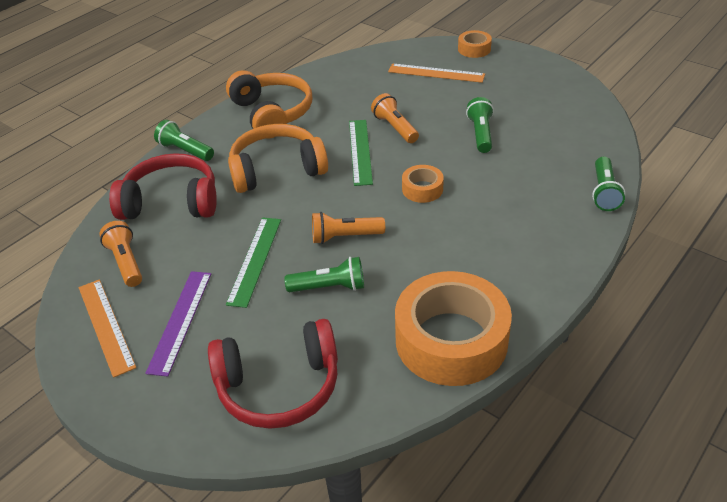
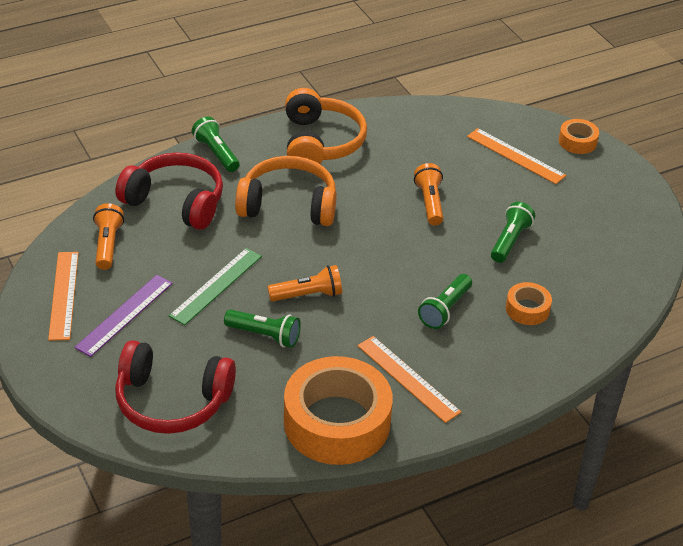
camera: 20 degrees right, 0 degrees up
orange flashlight [312,212,385,244] -> orange flashlight turned 150 degrees clockwise [267,265,342,301]
green ruler [349,120,373,186] -> none
orange tape [402,165,444,203] -> orange tape moved to [506,282,552,325]
green flashlight [592,157,626,211] -> green flashlight moved to [418,274,472,329]
none -> orange ruler [357,336,461,423]

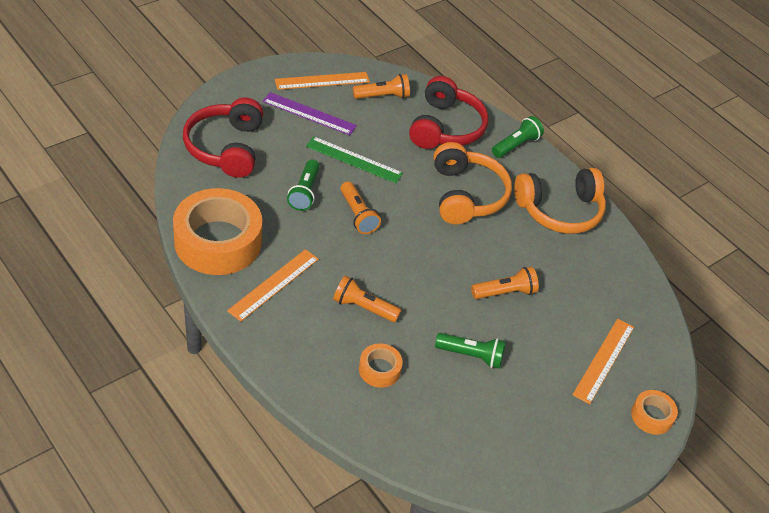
camera: 75 degrees right, 5 degrees up
green flashlight [418,274,472,329] -> orange flashlight [333,276,401,322]

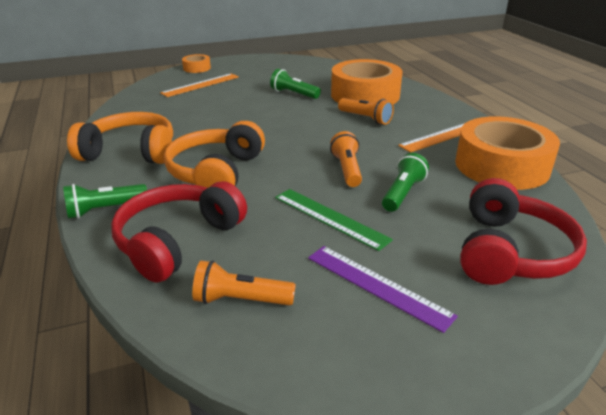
camera: 155 degrees left, 15 degrees down
orange ruler [275,72,370,90] -> none
orange tape [359,343,403,388] -> orange tape [331,59,402,104], size x2.21
orange flashlight [471,267,539,299] -> none

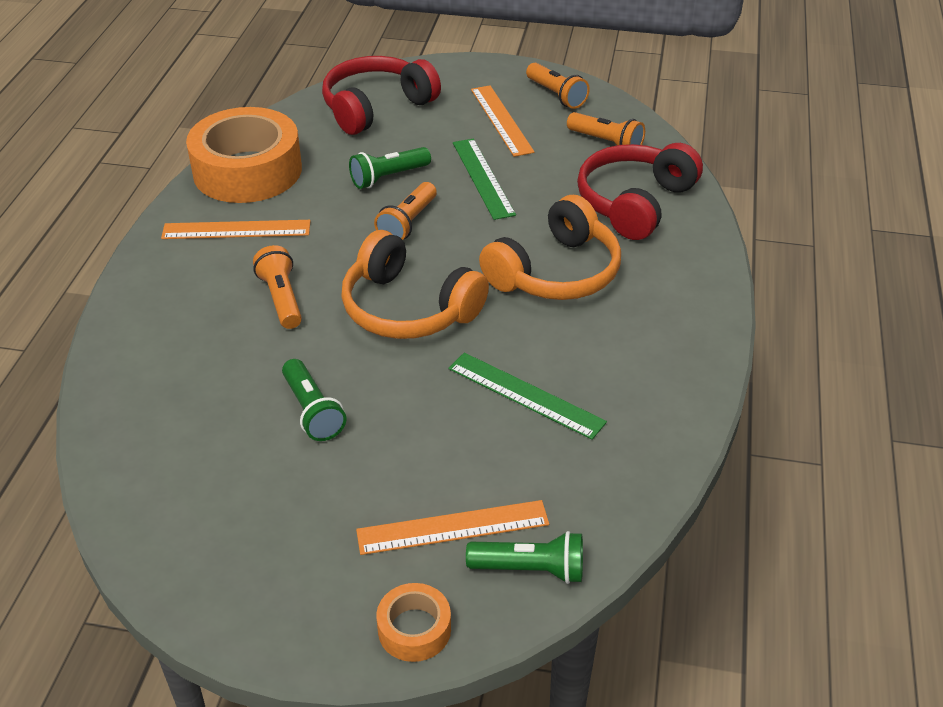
camera: 150 degrees left, 10 degrees up
green flashlight [63,184,147,219] -> green flashlight moved to [466,531,583,584]
orange headphones [67,112,173,164] -> orange headphones moved to [341,230,489,339]
red headphones [111,181,247,283] -> red headphones turned 150 degrees clockwise [577,143,703,240]
purple ruler [308,246,458,333] -> orange ruler [471,86,535,157]
orange tape [331,59,402,104] -> none
none -> green ruler [448,353,607,440]
none -> orange flashlight [526,63,590,109]

